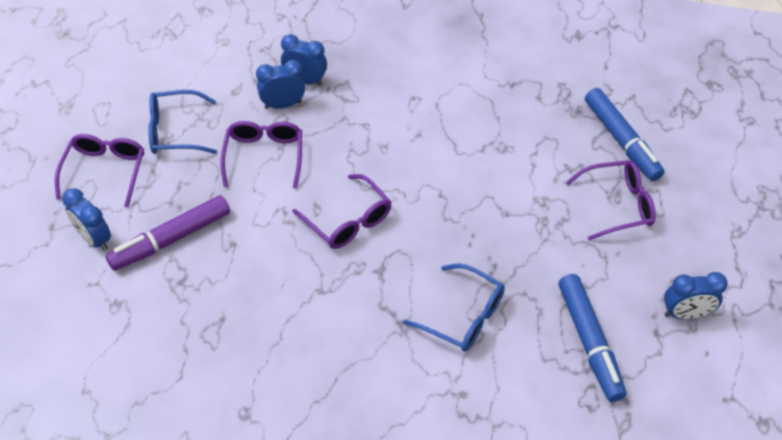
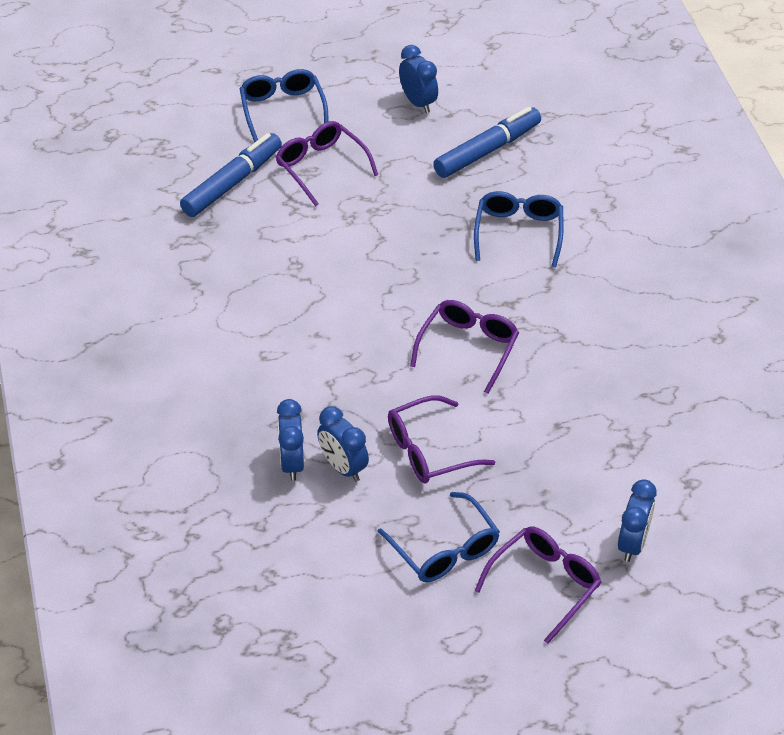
camera: 115 degrees left, 5 degrees down
purple glasses [55,134,144,207] -> purple glasses turned 150 degrees clockwise [475,526,601,644]
purple marker [106,195,230,271] -> none
none -> blue glasses [239,69,328,143]

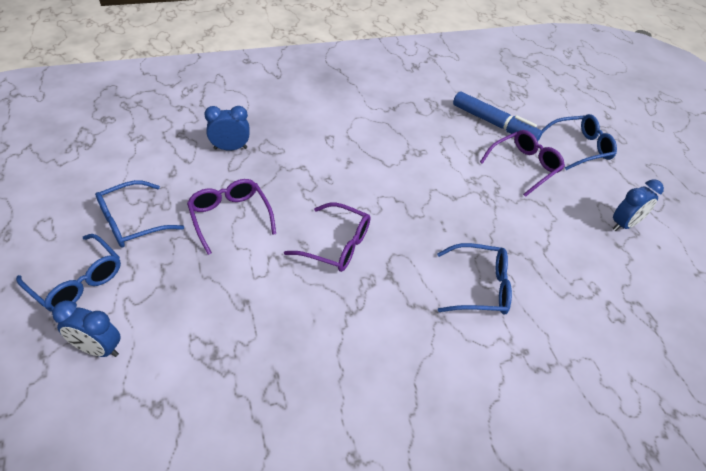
camera: 85 degrees right, 0 degrees up
blue clock [317,406,369,482] -> none
blue marker [433,107,541,178] -> none
purple glasses [475,526,601,644] -> blue glasses [16,234,121,312]

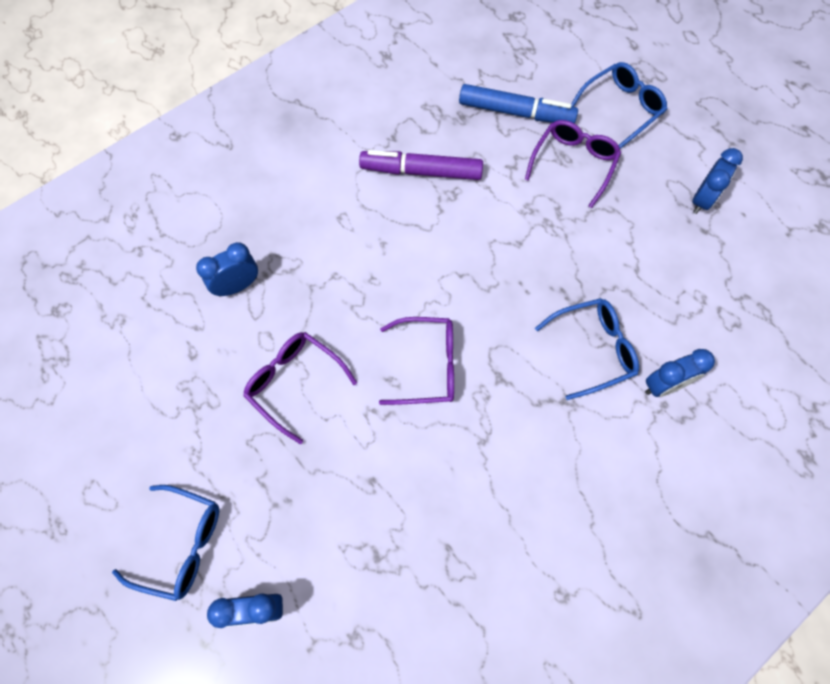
camera: 20 degrees left, 20 degrees up
blue glasses [95,180,184,247] -> none
none -> purple marker [359,150,483,180]
none -> blue clock [645,349,715,397]

